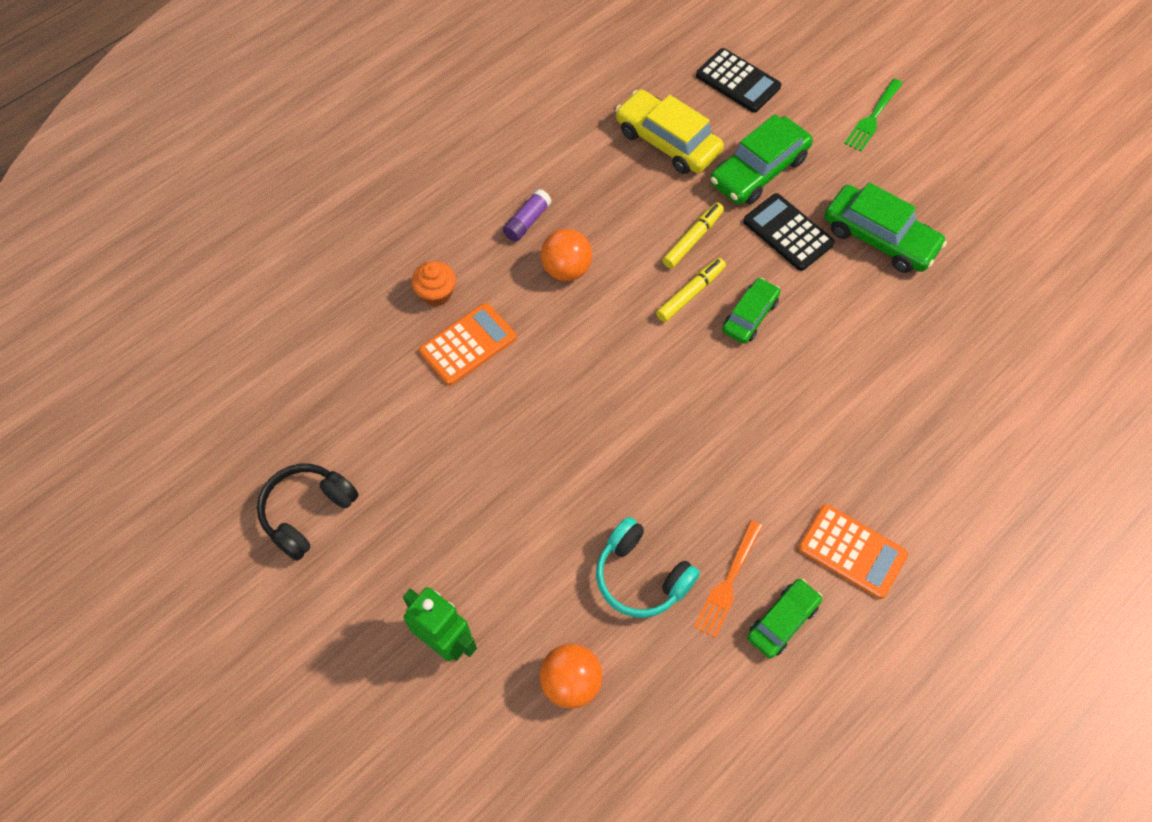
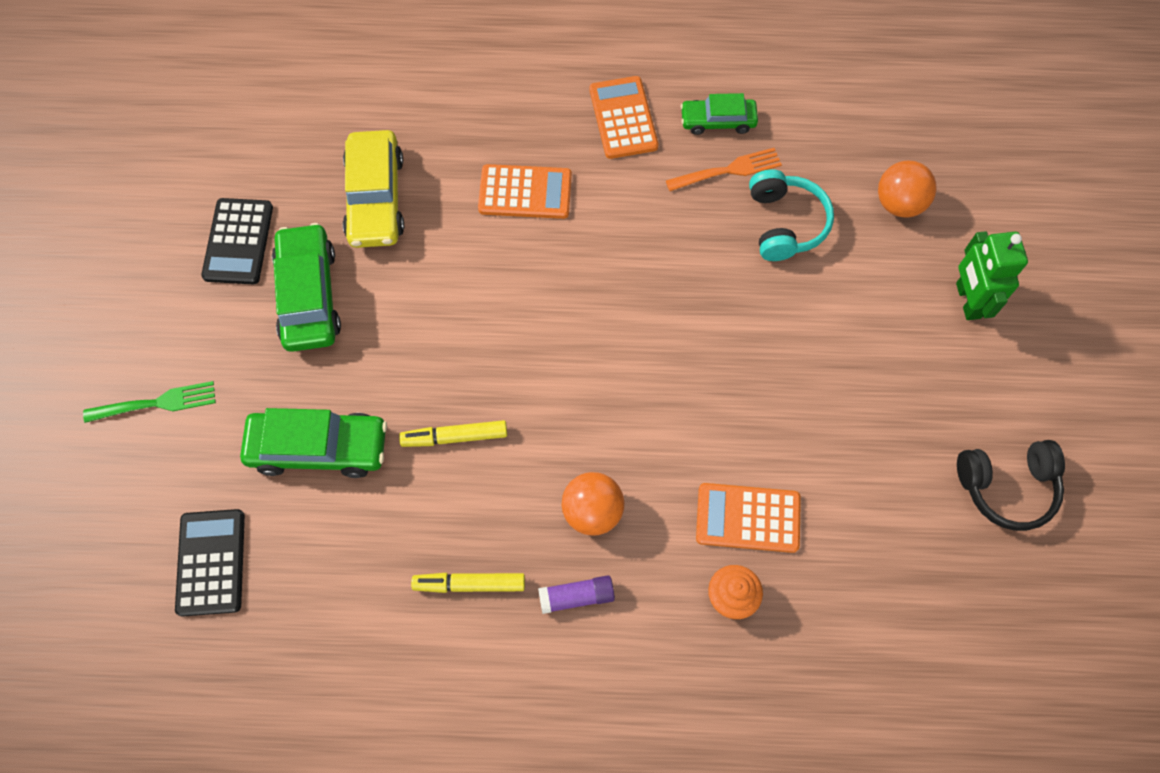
camera: 135 degrees left, 5 degrees up
yellow car [615,89,724,174] -> yellow car moved to [343,130,404,248]
yellow marker [656,258,726,322] -> yellow marker moved to [411,573,525,593]
green car [722,278,781,344] -> none
black calculator [743,193,835,271] -> black calculator moved to [201,198,273,284]
none -> orange calculator [478,164,572,219]

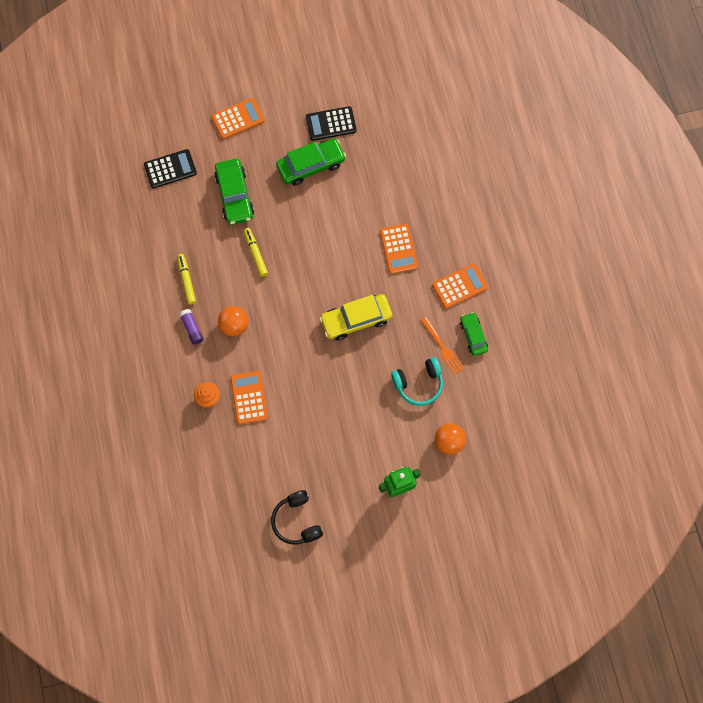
camera: 75 degrees right, 5 degrees up
green fork [83,381,216,423] -> orange calculator [212,98,265,139]
yellow car [343,130,404,248] -> yellow car moved to [319,294,393,340]

